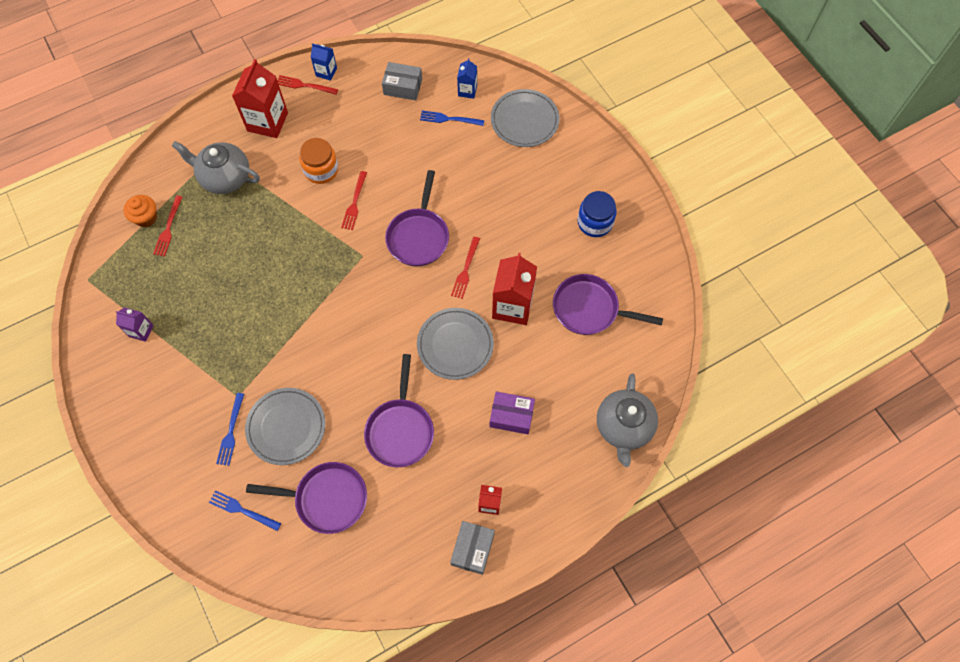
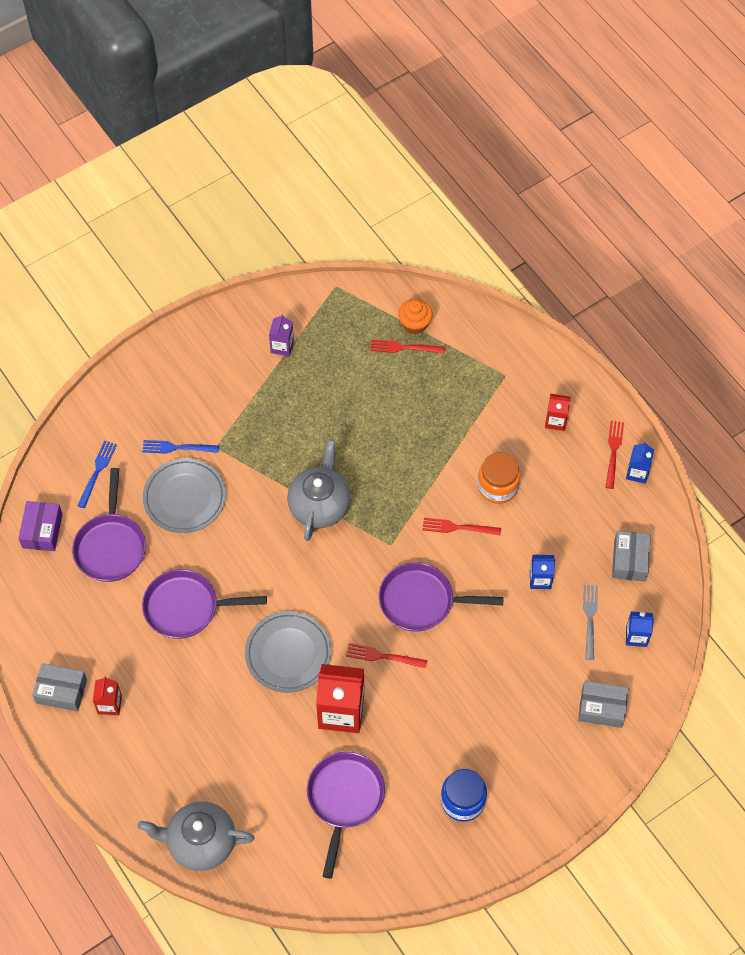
camera: 85 degrees right, 5 degrees down
grey teapot [172,141,260,194] -> grey teapot moved to [287,439,351,541]
red carton [232,59,288,138] -> red carton [545,394,571,431], size x0.52
blue fork [420,111,484,126] -> grey fork [583,585,598,660]
purple box [490,391,535,434] -> purple box moved to [18,501,63,551]
grey plate [491,89,559,147] -> grey box [578,681,628,728]
none -> blue carton [530,555,555,589]

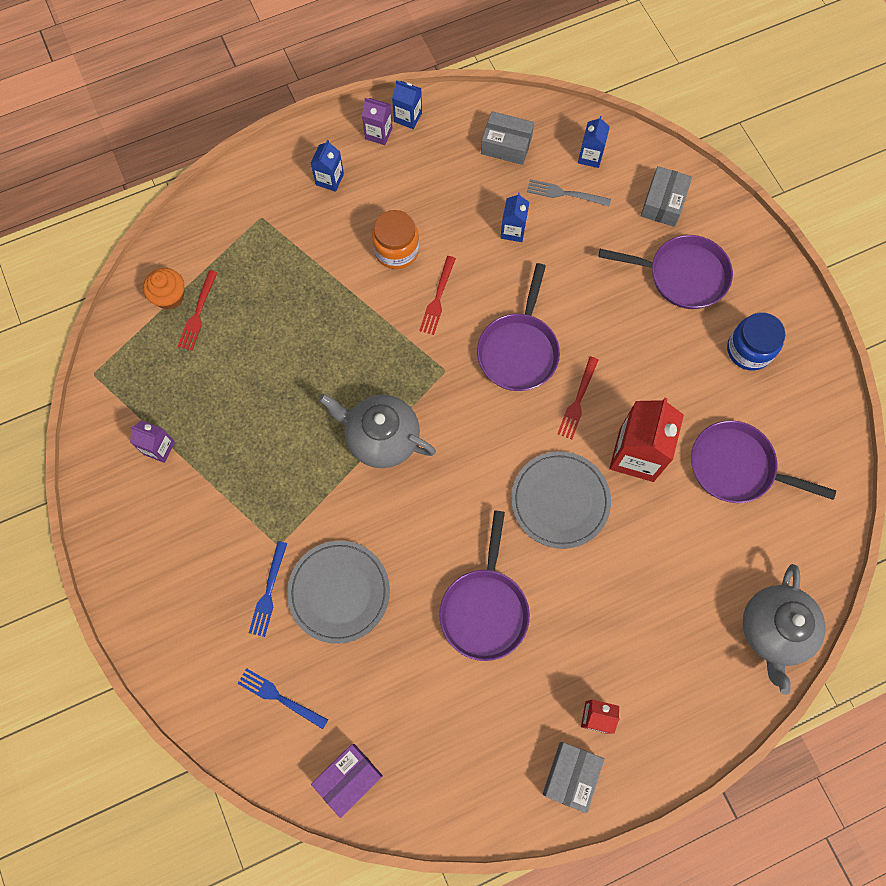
camera: 80 degrees left, 10 degrees up
purple box [18,501,63,551] -> purple box turned 60 degrees counterclockwise [311,744,383,818]
purple pan [72,468,146,582] -> purple pan moved to [599,235,733,309]
red carton [545,394,571,431] -> blue carton [311,140,344,192]
red fork [605,421,624,489] -> purple carton [362,98,392,145]

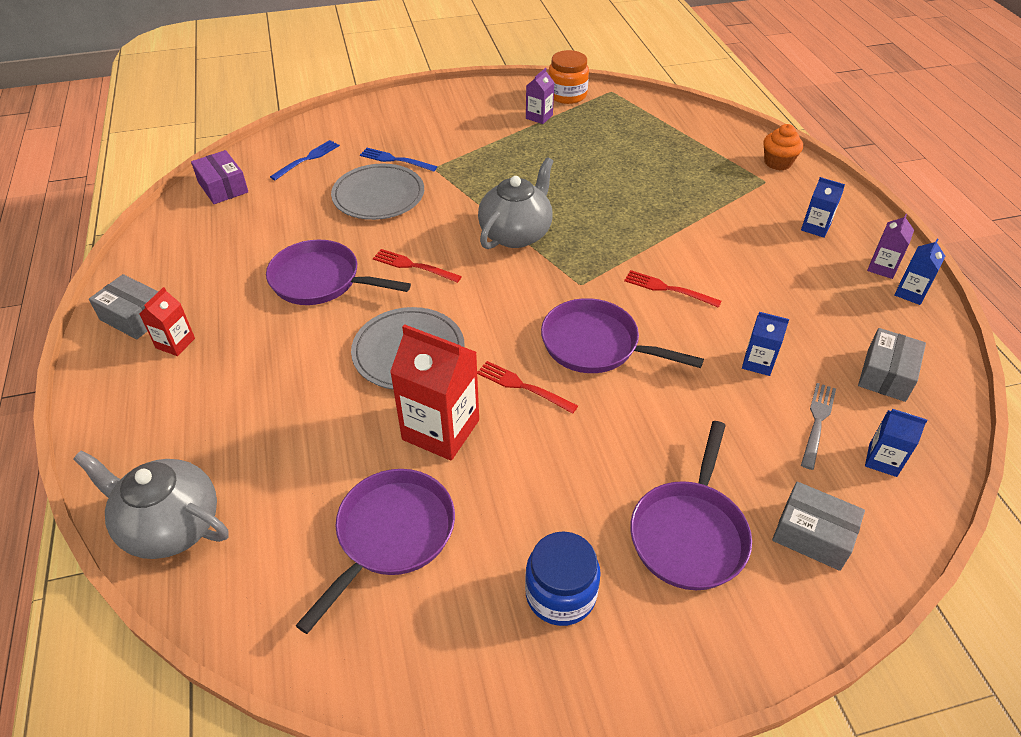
camera: 100 degrees right, 25 degrees down
orange cupcake [143,268,184,310] -> orange cupcake moved to [763,124,803,170]
red fork [177,270,217,350] -> red fork moved to [373,249,462,283]
orange jar [372,210,419,269] -> orange jar moved to [549,50,589,104]

